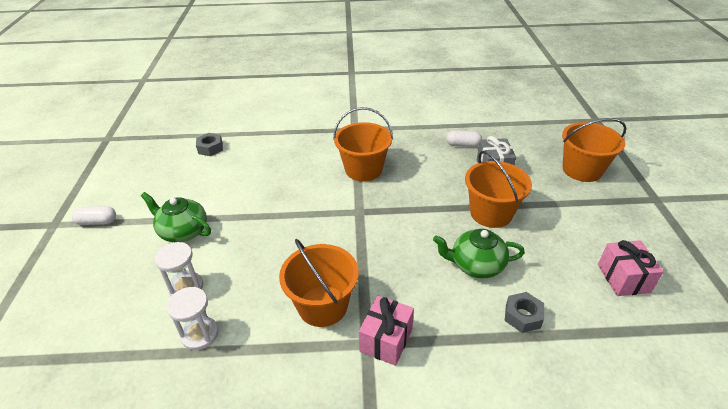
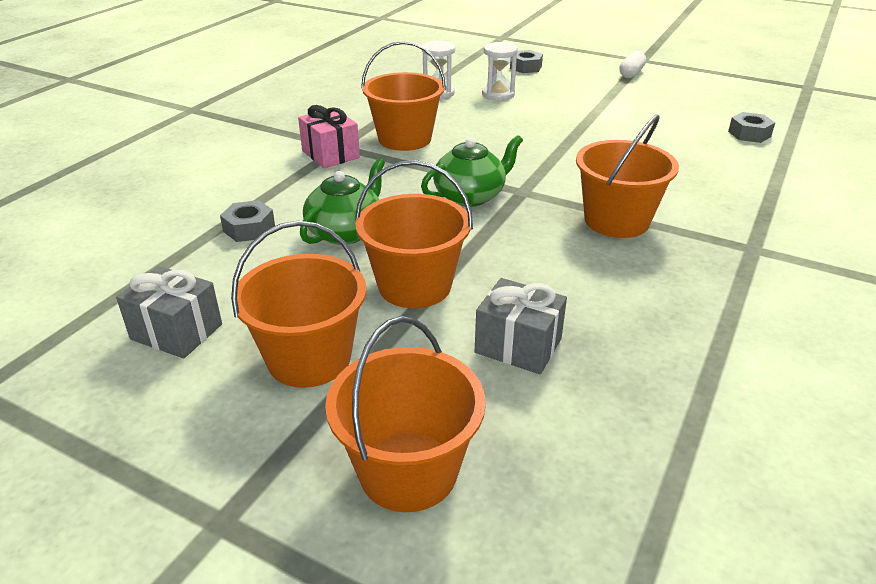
camera: 120 degrees right, 5 degrees down
green teapot [141,192,211,242] -> green teapot moved to [421,135,523,207]
white capsule [446,130,482,147] -> none
pink gift [598,240,664,296] -> grey gift [116,266,222,359]
none -> orange bucket [231,221,366,388]
none -> grey nut [510,50,543,73]

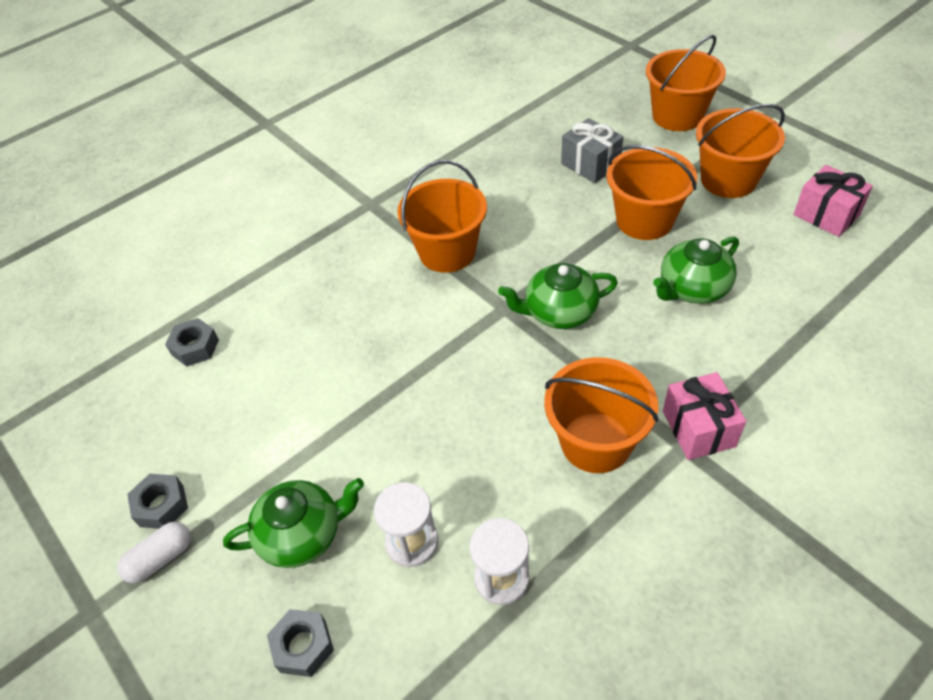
camera: 155 degrees left, 15 degrees up
grey gift [116,266,222,359] -> pink gift [793,165,873,237]
grey nut [220,200,275,242] -> grey nut moved to [127,474,188,529]
none -> green teapot [223,478,364,568]

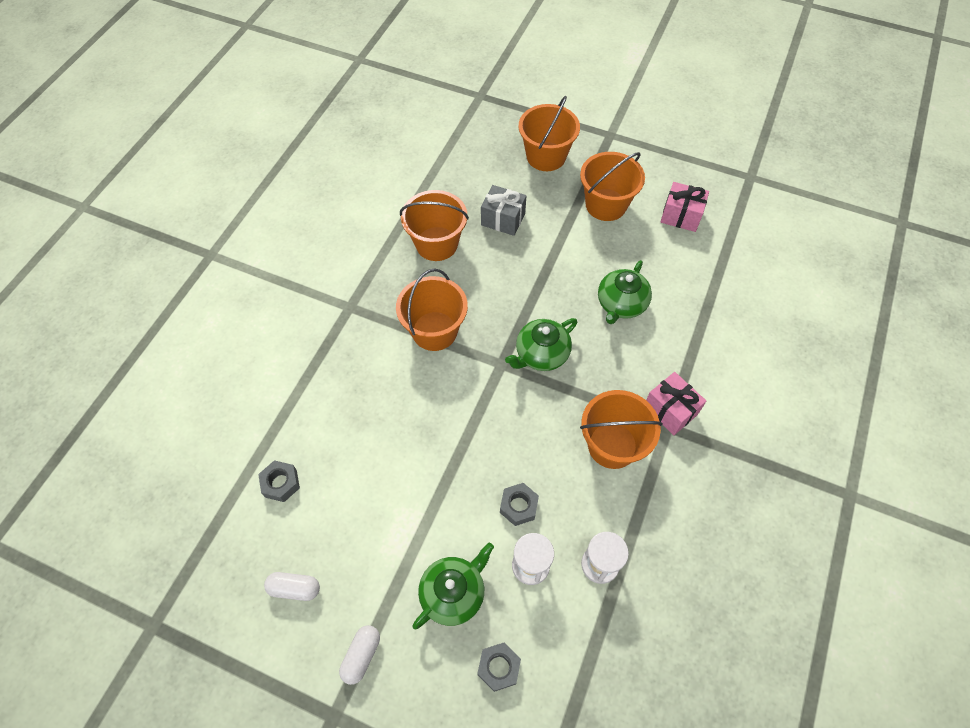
camera: 30 degrees left, 10 degrees up
grey nut [127,474,188,529] -> grey nut moved to [500,483,539,526]
orange bucket [607,145,697,240] -> orange bucket moved to [400,190,469,261]
none -> white capsule [264,572,320,601]

